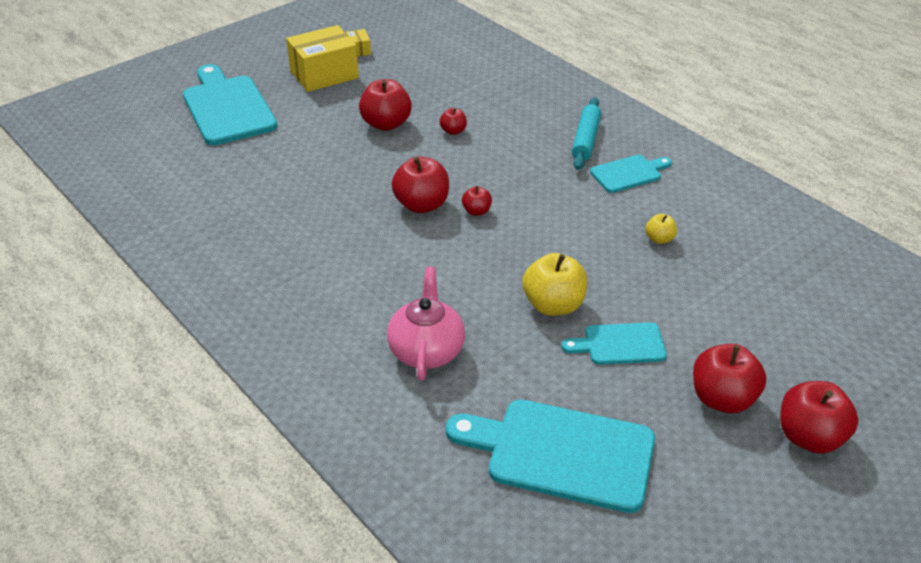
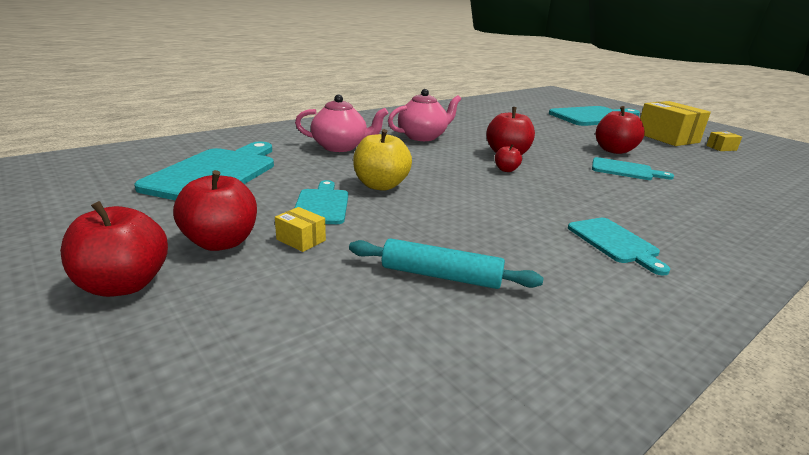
camera: 90 degrees right, 15 degrees down
red apple [440,108,467,135] -> turquoise cutting board [592,157,674,180]
turquoise rolling pin [572,97,601,170] -> turquoise rolling pin moved to [349,238,543,289]
yellow apple [645,214,677,244] -> none
none -> yellow box [275,207,326,252]
none -> pink teapot [388,89,461,141]

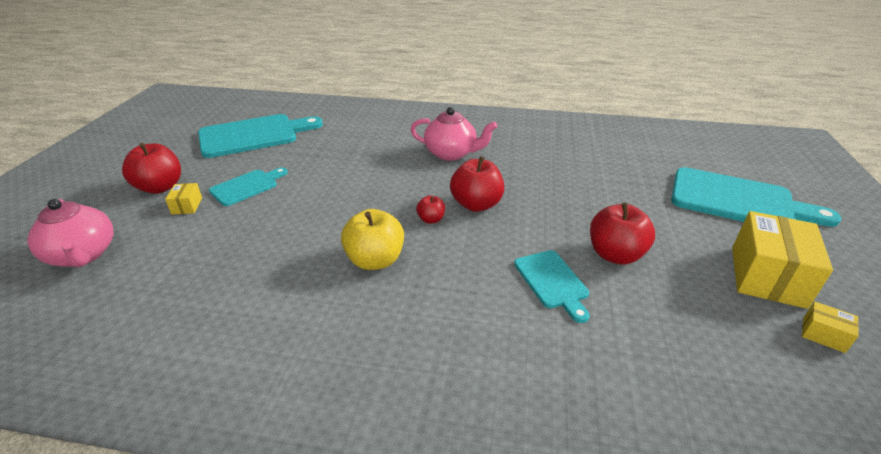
camera: 50 degrees right, 10 degrees up
red apple [60,201,168,297] -> none
pink teapot [295,94,388,152] -> pink teapot moved to [27,199,114,267]
turquoise rolling pin [349,238,543,289] -> none
yellow apple [353,129,412,191] -> yellow apple moved to [341,209,404,270]
turquoise cutting board [568,218,670,276] -> none

